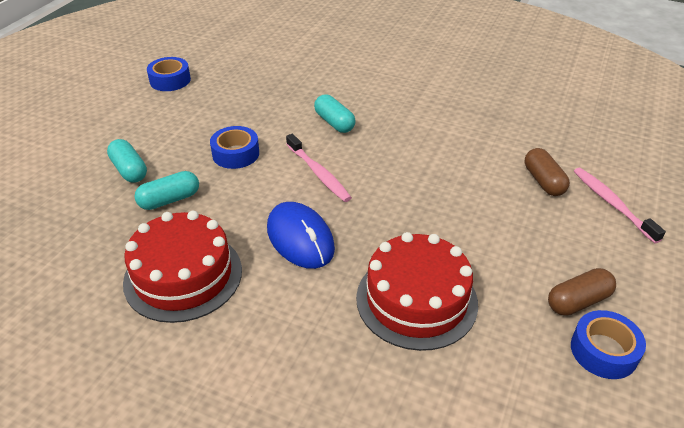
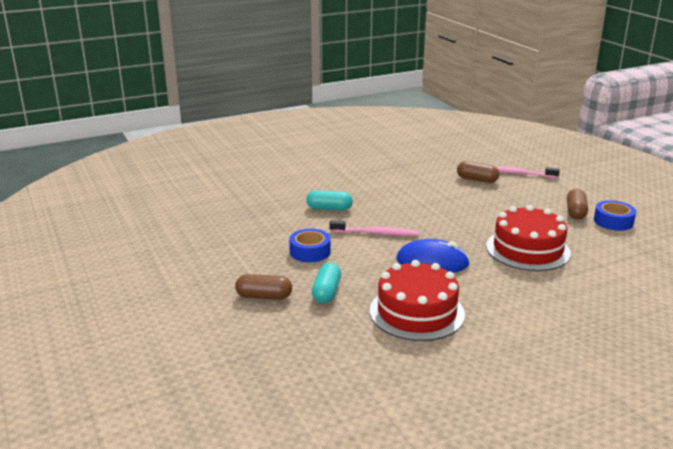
camera: 50 degrees left, 15 degrees down
turquoise capsule [107,139,147,183] -> brown capsule [235,274,292,300]
blue tape [147,57,191,91] -> none

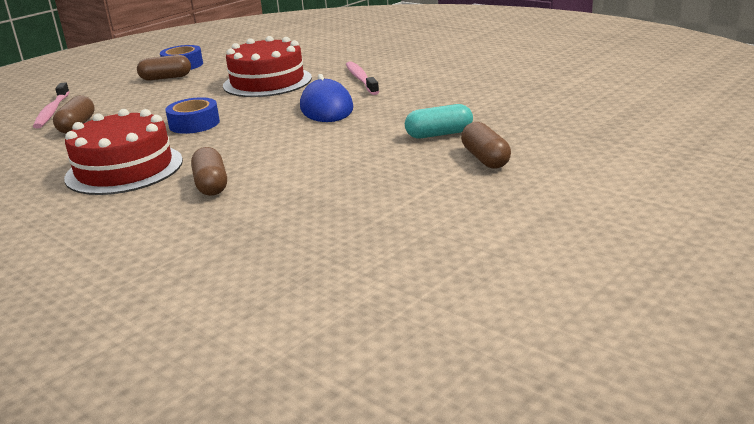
camera: 110 degrees left, 0 degrees up
blue tape [289,229,331,262] -> blue tape moved to [165,97,220,134]
turquoise capsule [306,190,353,211] -> brown capsule [191,147,227,196]
pink toothbrush [329,220,419,236] -> pink toothbrush moved to [346,61,379,95]
red cake [370,260,465,341] -> red cake moved to [64,109,183,195]

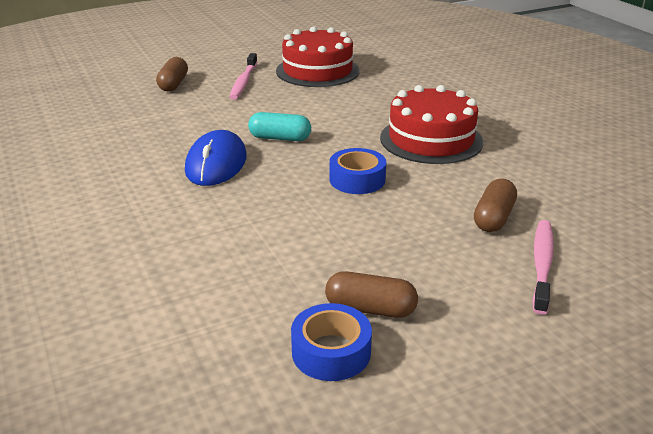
camera: 160 degrees left, 5 degrees up
brown capsule [191,147,227,196] -> none
red cake [223,36,312,97] -> red cake moved to [276,26,360,87]
pink toothbrush [346,61,379,95] -> pink toothbrush moved to [230,53,257,99]
turquoise capsule [405,104,473,138] -> turquoise capsule moved to [248,112,311,141]

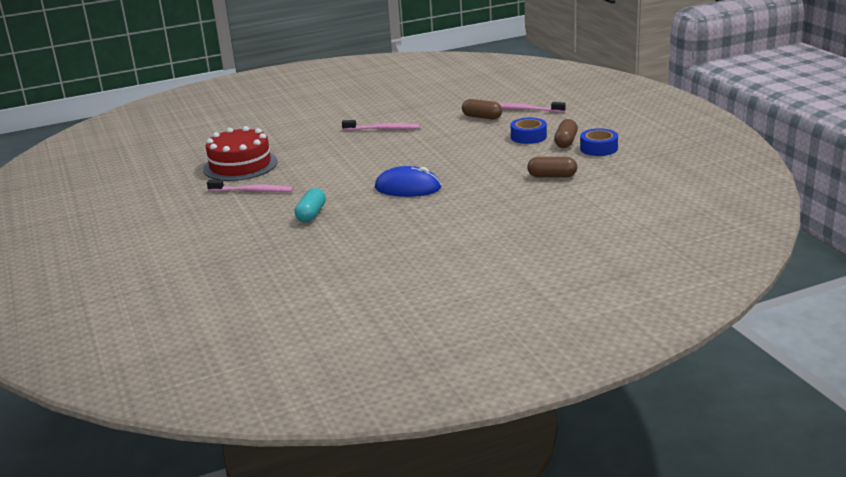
camera: 85 degrees left, 5 degrees down
brown capsule [156,57,188,92] -> brown capsule moved to [527,157,577,177]
turquoise capsule [248,112,311,141] -> turquoise capsule moved to [295,188,326,222]
blue tape [330,148,386,194] -> blue tape moved to [511,118,547,144]
red cake [380,85,483,164] -> pink toothbrush [342,120,420,131]

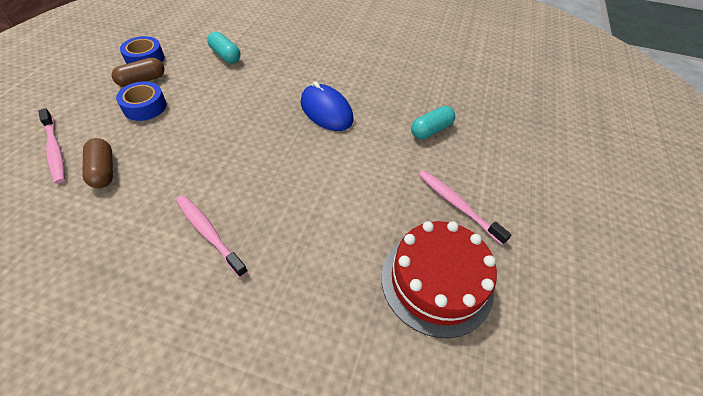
camera: 145 degrees left, 25 degrees up
brown capsule [527,157,577,177] -> turquoise capsule [207,32,241,63]

